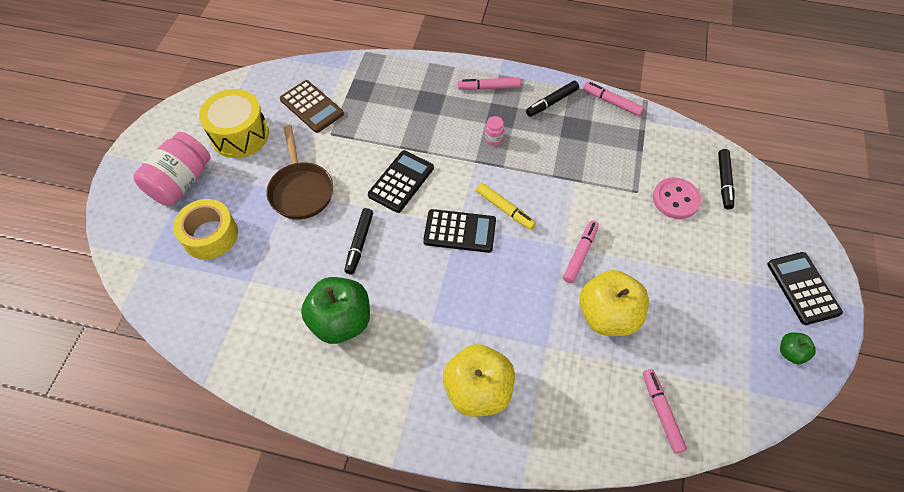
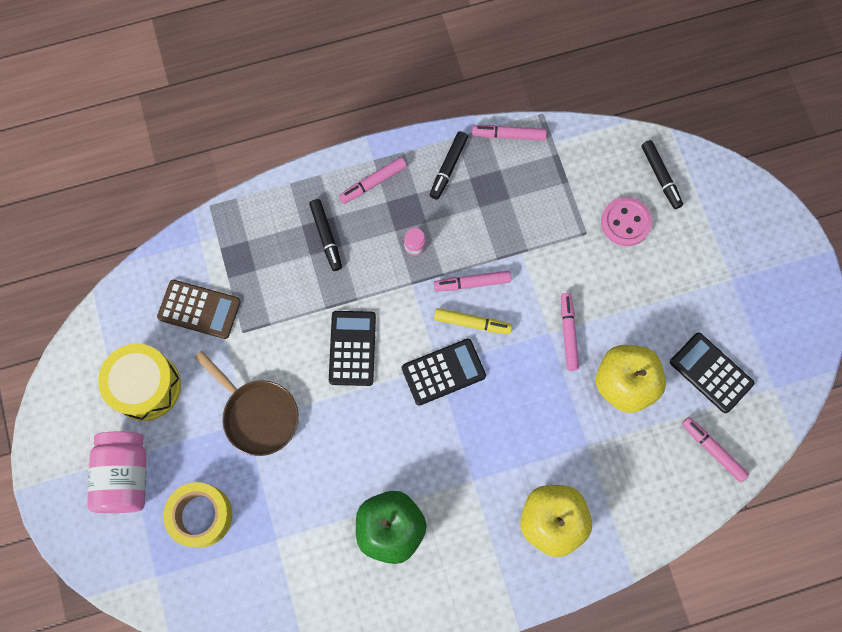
camera: 30 degrees left, 15 degrees up
black marker [344,208,373,275] -> black marker moved to [309,199,342,271]
black calculator [767,252,843,325] -> black calculator moved to [670,332,754,413]
green apple [780,332,816,364] -> none
none -> pink marker [434,271,511,291]

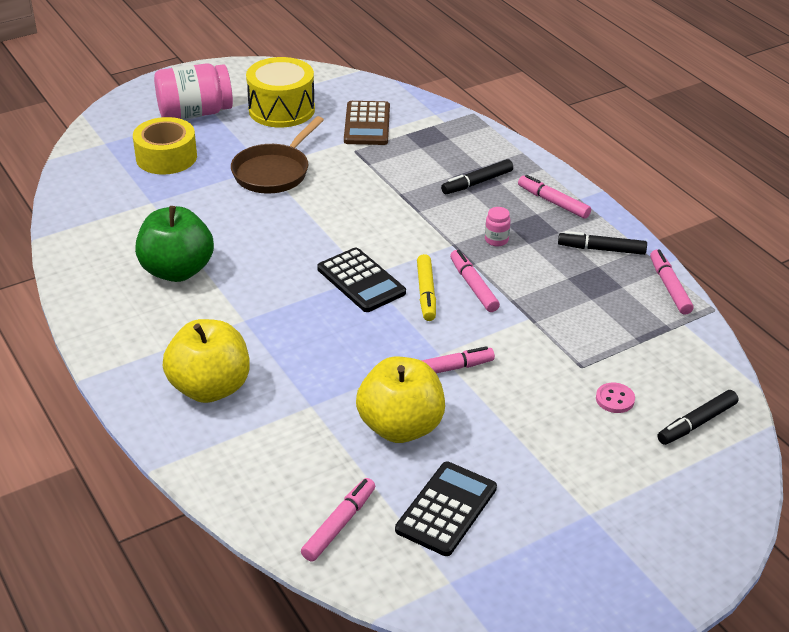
camera: 75 degrees right, 35 degrees down
black calculator [329,311,376,386] -> none
pink button [601,197,652,246] -> pink button [596,383,635,413], size x0.58

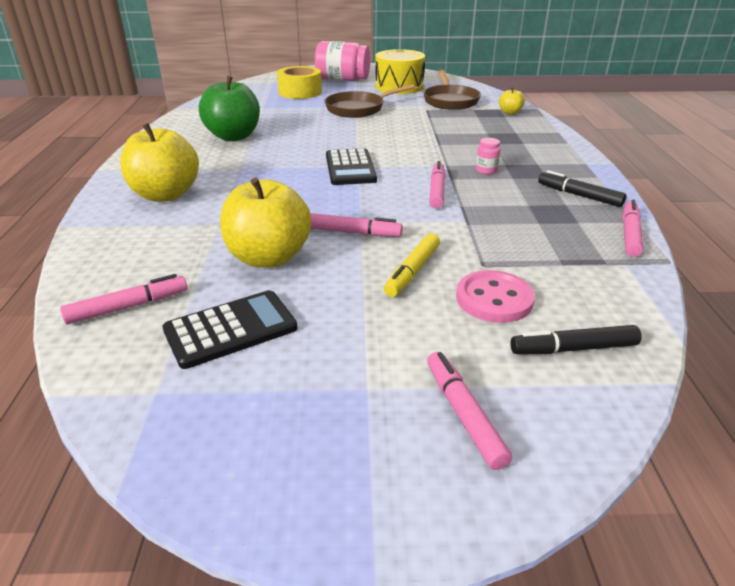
camera: 30 degrees right, 5 degrees down
brown calculator [344,101,390,145] -> brown pan [423,70,481,110]
yellow marker [417,254,436,321] -> yellow marker moved to [384,233,440,297]
black marker [441,159,513,194] -> none
pink marker [518,175,591,219] -> pink marker moved to [427,352,512,470]
pink button [596,383,635,413] -> pink button [456,270,535,323], size x1.72
none -> yellow apple [499,87,525,115]

